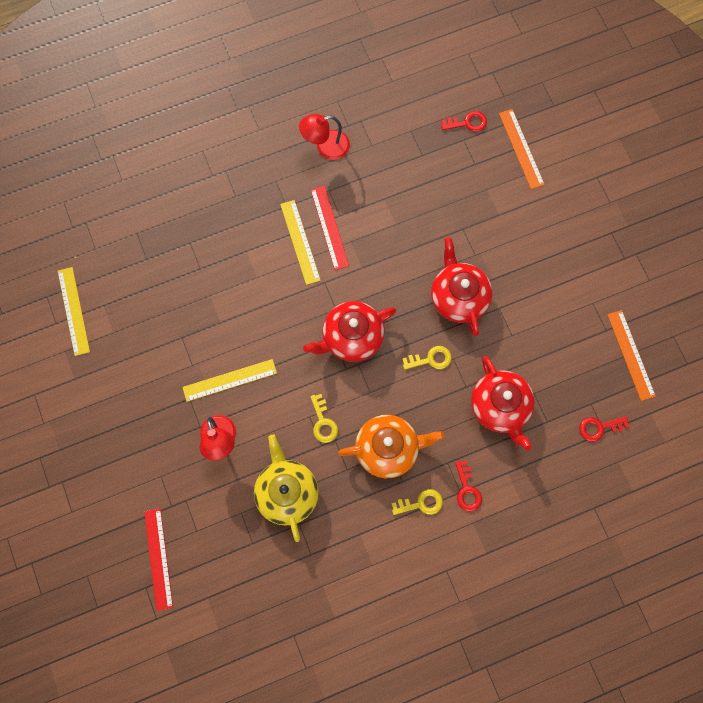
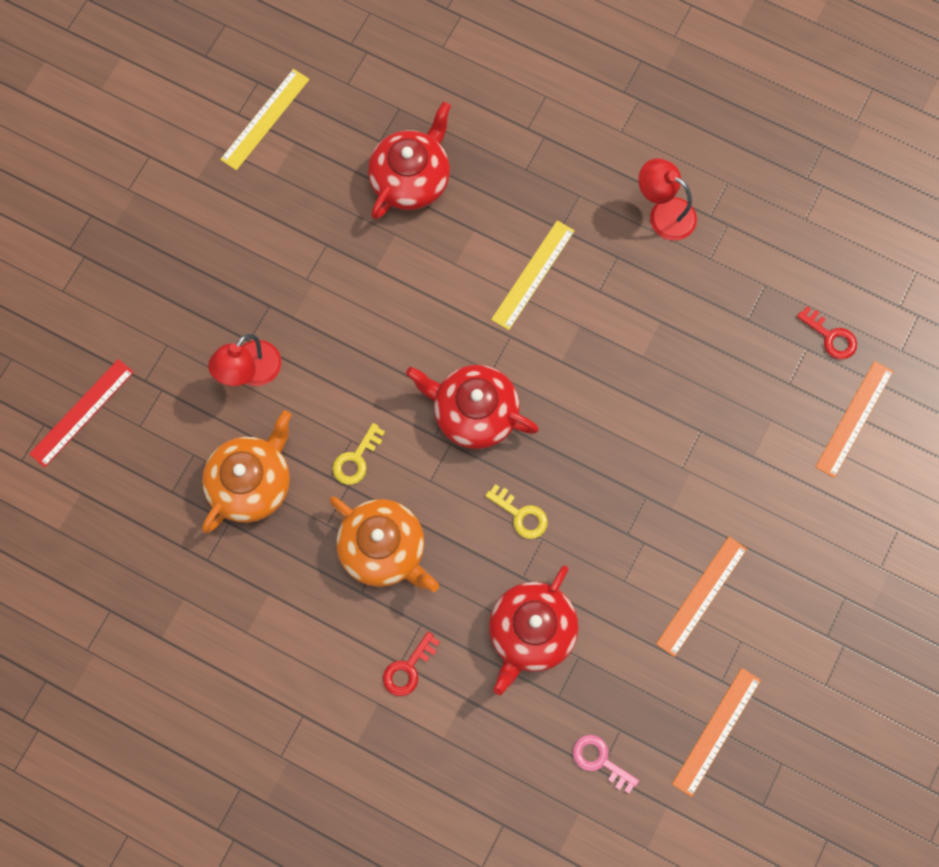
camera: 50 degrees right, 0 degrees up
yellow ruler [182,359,277,402] -> none
yellow teapot [254,435,319,542] -> orange teapot [202,411,291,533]
red ruler [311,186,349,270] -> none
yellow key [392,489,443,515] -> none
red teapot [431,237,492,336] -> red teapot moved to [368,101,451,219]
red key [579,416,629,442] -> pink key [573,735,639,793]
none -> orange ruler [656,536,747,657]

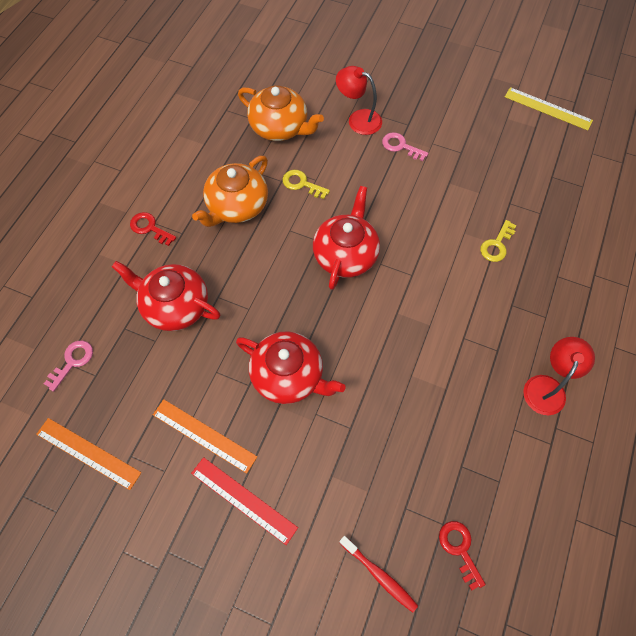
camera: 85 degrees right, 10 degrees down
red ruler [29,359,134,467] -> red ruler moved to [191,457,298,545]
red teapot [368,101,451,219] -> red teapot moved to [236,331,346,404]
yellow key [485,484,548,539] -> yellow key moved to [480,220,516,262]
yellow ruler [491,220,575,330] -> none
red key [797,306,857,359] -> red key turned 120 degrees clockwise [439,521,486,591]
orange ruler [815,361,893,478] -> red toothbrush [339,536,418,613]
none -> pink key [382,132,428,161]

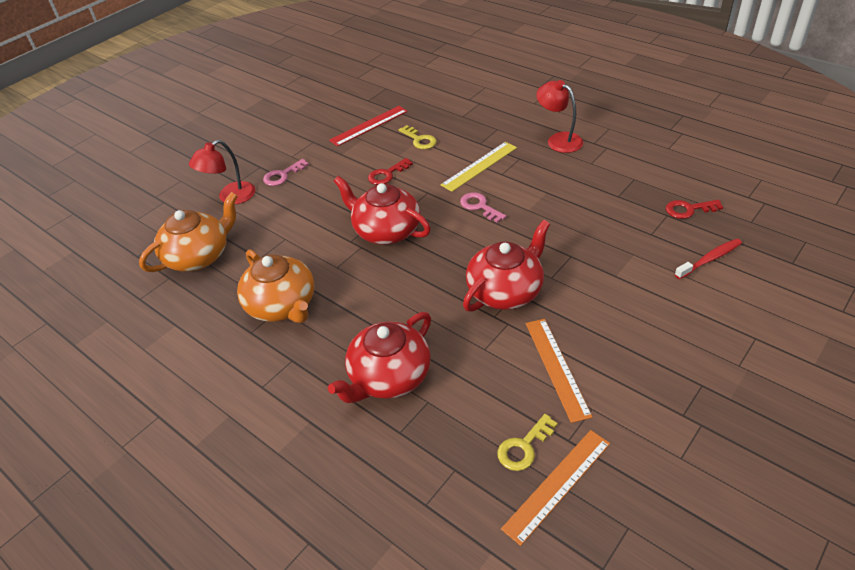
camera: 70 degrees left, 20 degrees down
pink key [44,341,93,392] -> pink key moved to [460,192,506,223]
red key [130,212,176,246] -> red key moved to [368,158,413,185]
orange ruler [153,399,257,474] -> orange ruler turned 60 degrees counterclockwise [526,319,592,423]
red ruler [191,457,298,545] -> red ruler moved to [329,106,408,146]
yellow key [282,170,330,199] -> yellow key moved to [497,414,558,471]
yellow ruler [505,87,593,130] -> yellow ruler moved to [441,142,517,192]

